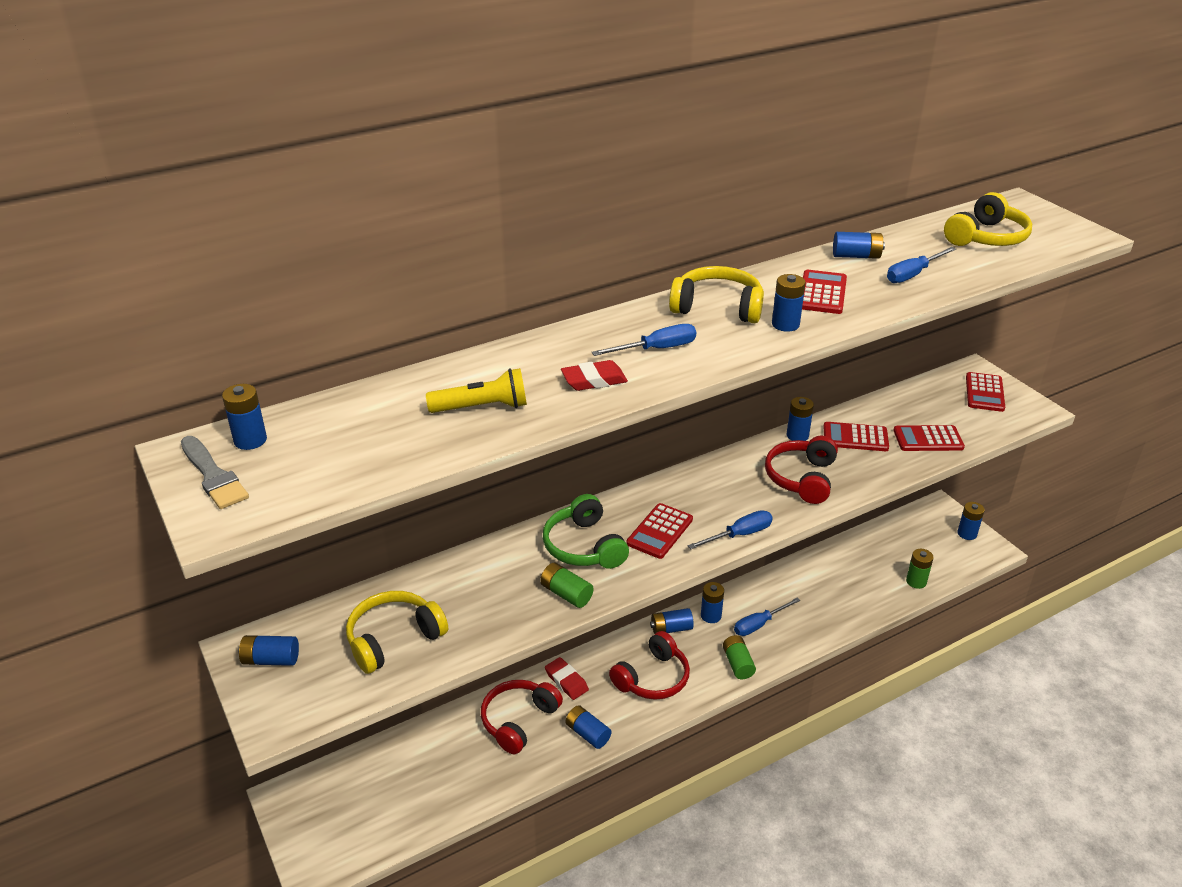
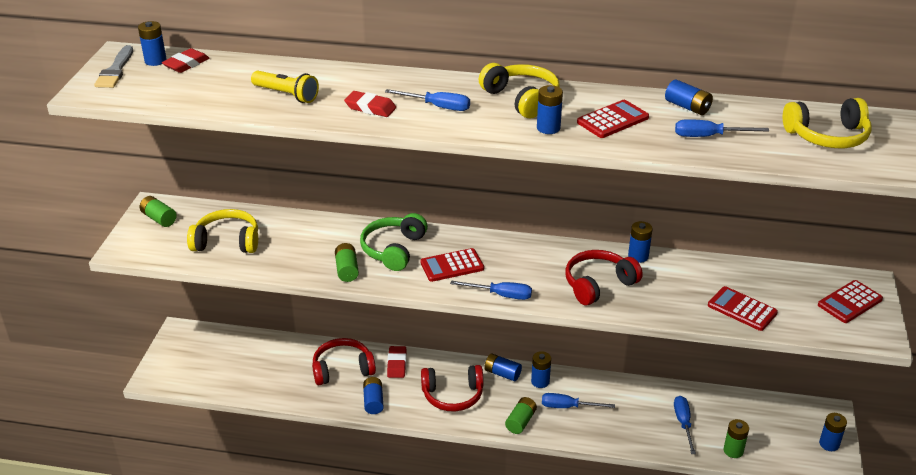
camera: 40 degrees right, 0 degrees up
blue battery [238,635,299,666] -> green battery [140,196,177,227]
red calculator [823,422,889,451] -> none
none -> red eraser [162,48,210,73]
none -> blue screwdriver [674,396,696,454]

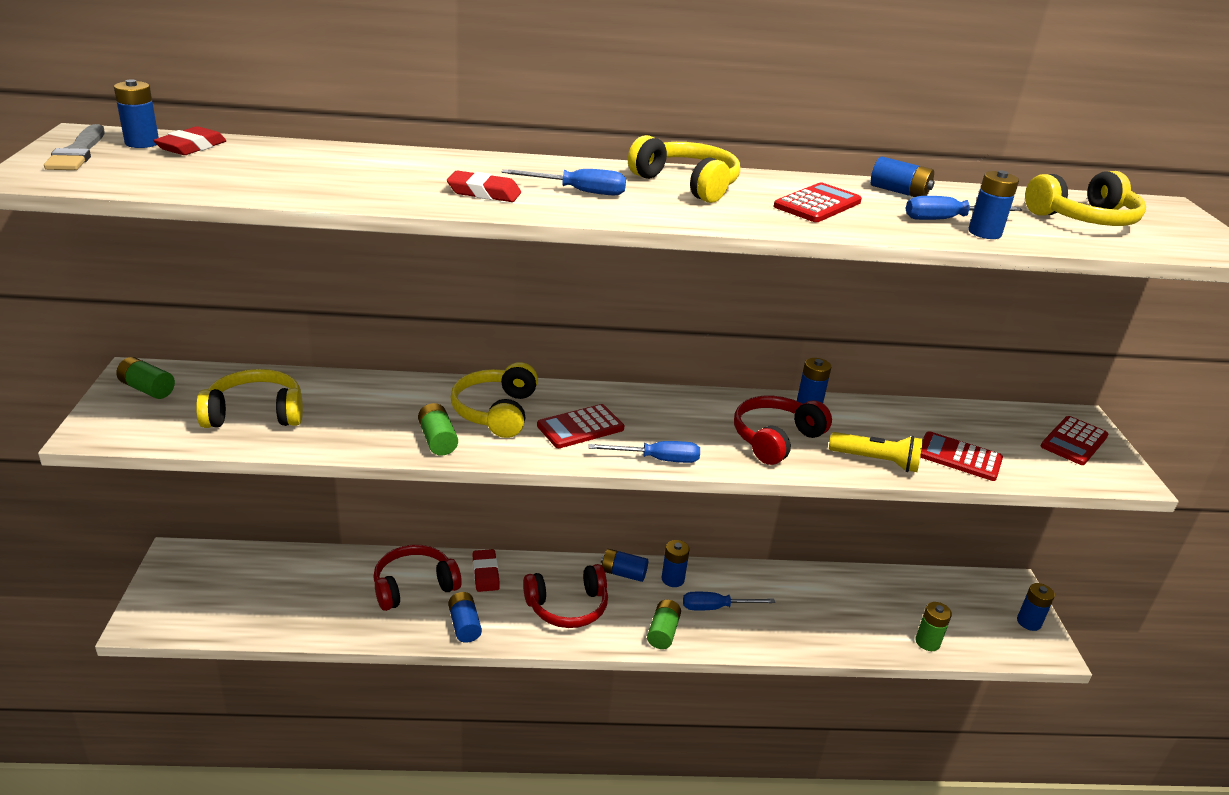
camera: 15 degrees left, 5 degrees down
yellow flashlight [251,71,319,103] -> yellow flashlight moved to [829,432,923,472]
green headphones [360,213,428,271] -> yellow headphones [450,362,538,438]
blue battery [537,85,563,134] -> blue battery moved to [968,170,1019,239]
blue screwdriver [674,396,696,454] -> none

